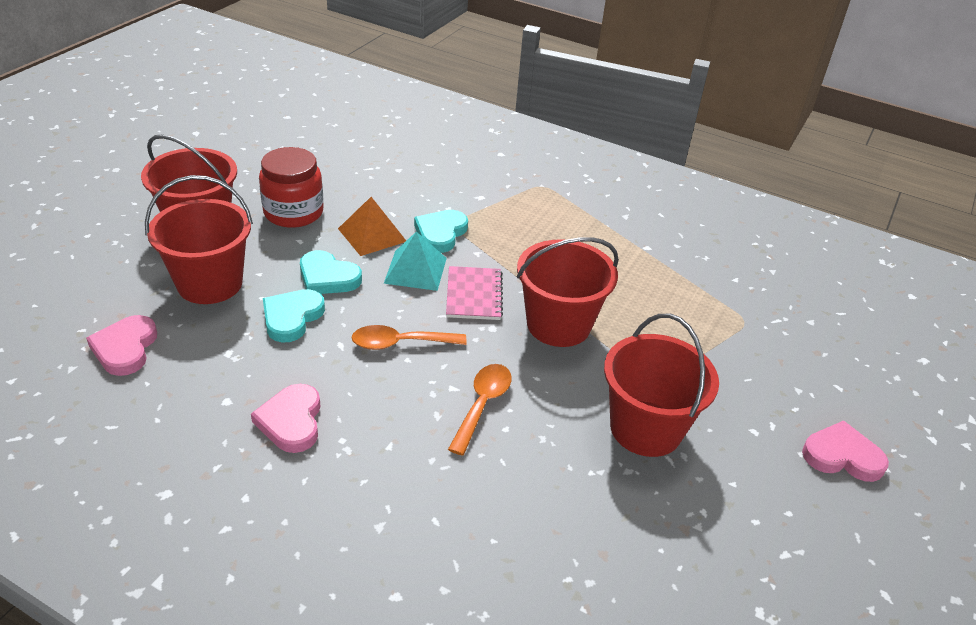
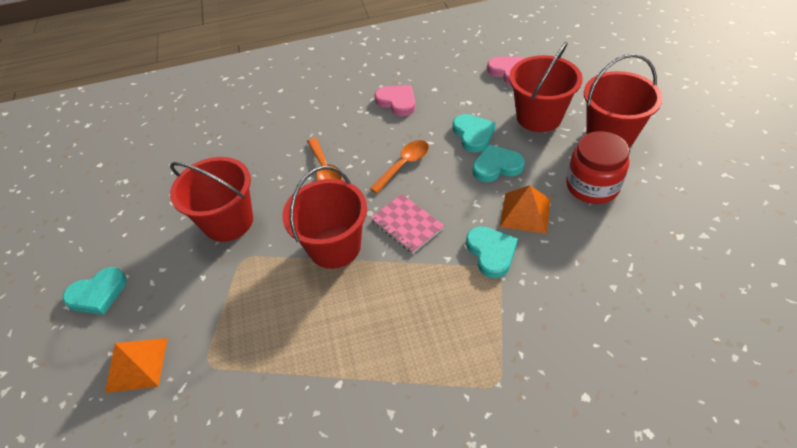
camera: 145 degrees right, 10 degrees up
turquoise pyramid [384,232,447,291] -> none
pink heart [802,420,889,482] -> turquoise heart [63,267,126,315]
none -> orange pyramid [105,338,167,393]

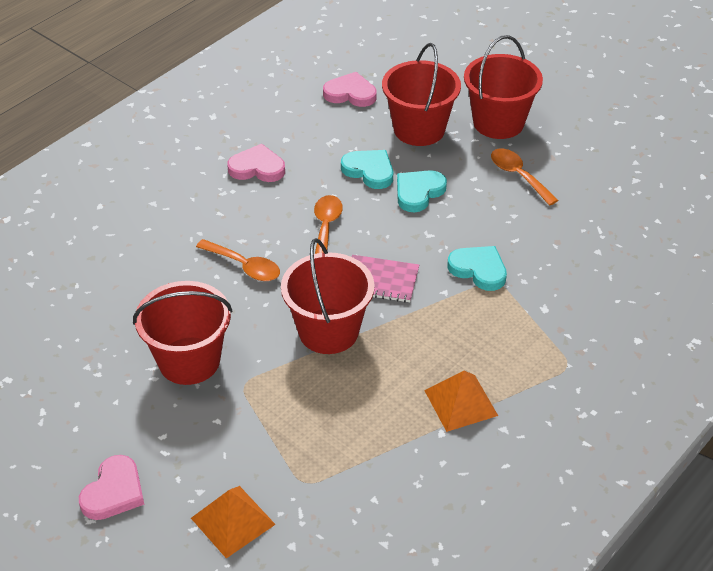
camera: 40 degrees left, 5 degrees down
turquoise heart [63,267,126,315] -> pink heart [79,455,145,520]
orange pyramid [500,185,550,234] -> orange pyramid moved to [424,371,498,432]
red jar [566,131,630,204] -> orange spoon [491,148,558,206]

